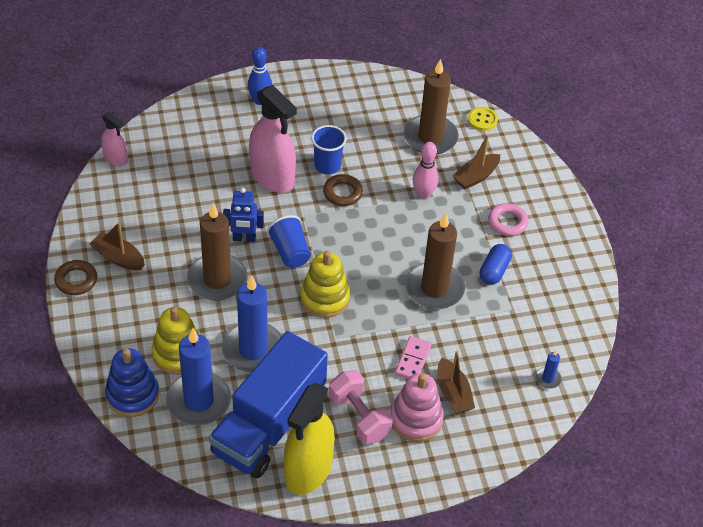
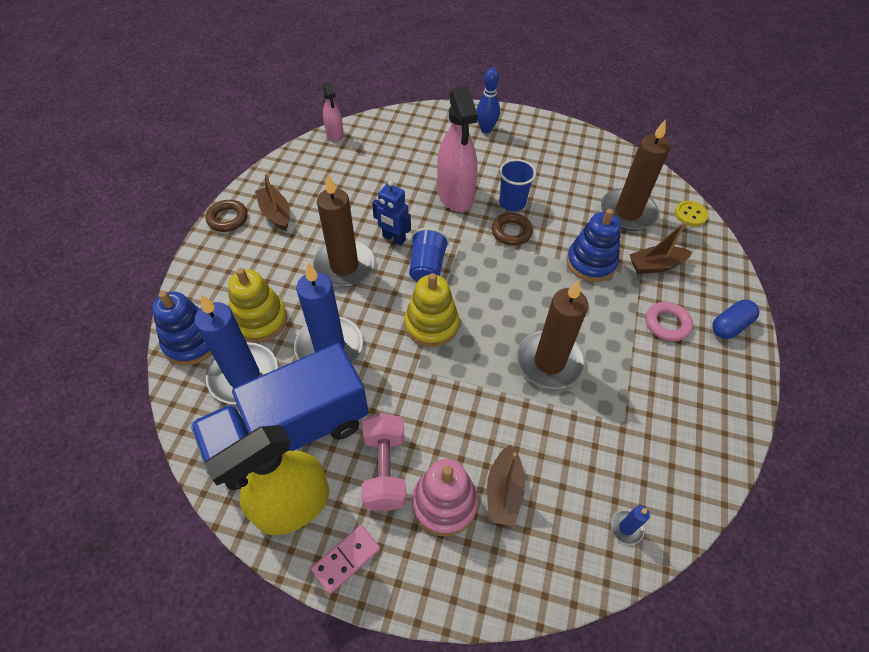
camera: 30 degrees right, 5 degrees up
pink domino [395,336,432,379] -> pink domino moved to [311,525,380,594]
pink bowling pin [413,142,439,200] -> blue stacking toy [567,209,621,282]
blue capsule [480,244,512,285] -> blue capsule moved to [712,300,759,339]

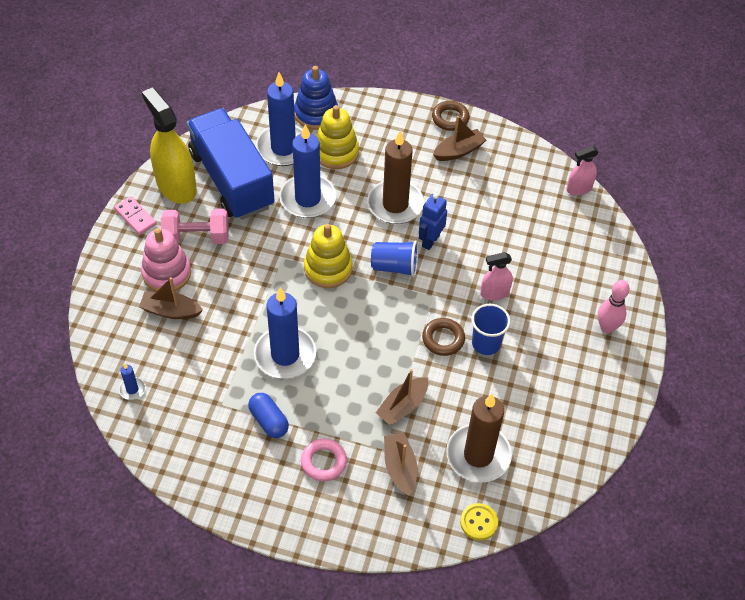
camera: 90 degrees right, 0 degrees up
pink spray bottle [437,86,478,212] -> pink spray bottle [481,252,513,300], size x0.52
blue bowling pin [476,68,500,133] -> pink bowling pin [598,280,630,333]
brown candle [516,280,588,389] -> blue candle [254,287,316,379]
blue stacking toy [567,209,621,282] -> brown boat [376,369,428,425]
blue capsule [712,300,759,339] -> blue capsule moved to [248,393,289,438]

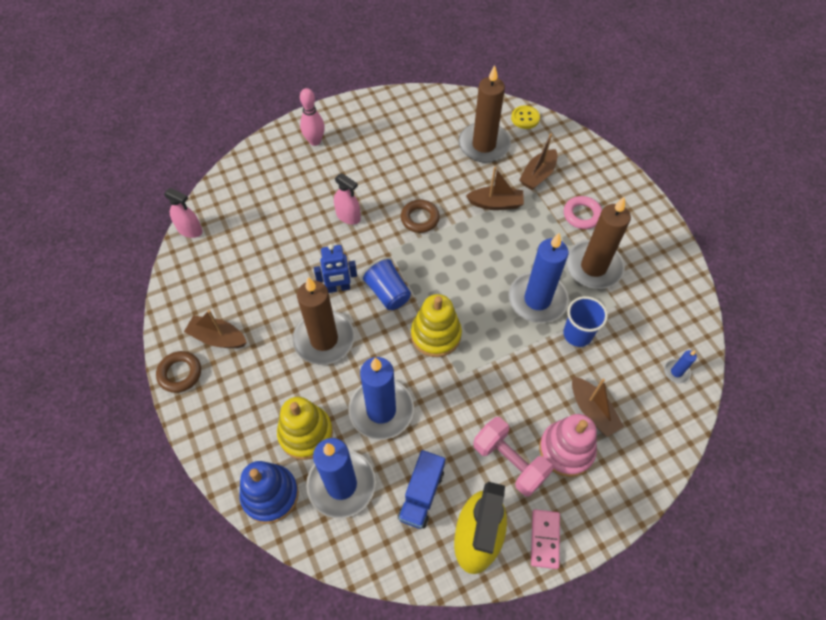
camera: 130 degrees left, 5 degrees up
blue truck [187,108,275,220] -> blue truck [398,450,445,529], size x0.48
blue capsule [248,393,289,438] -> brown candle [566,197,631,289]
blue cup [471,304,510,355] -> blue cup moved to [563,296,608,347]

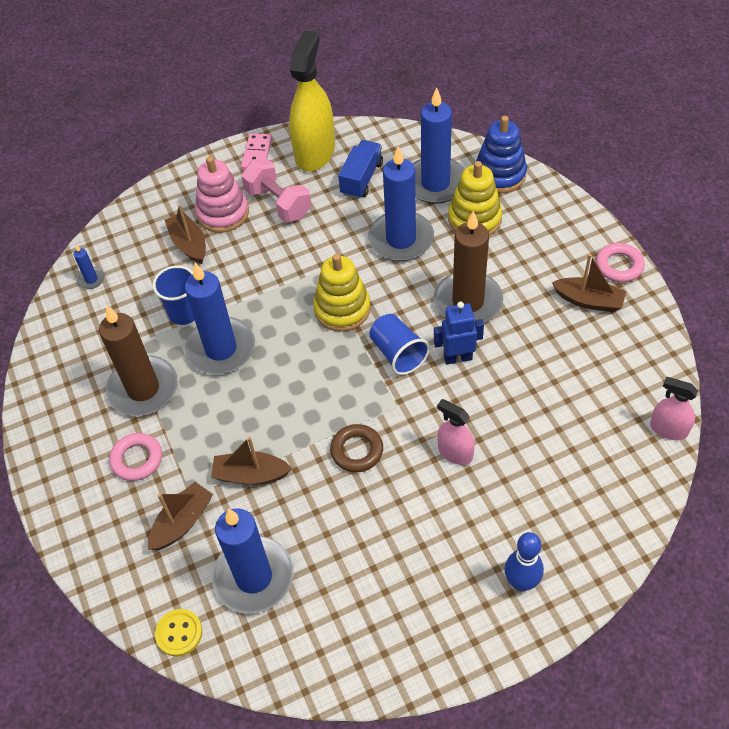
camera: 175 degrees left, 5 degrees down
brown ring [156,351,201,393] -> pink ring [596,243,645,282]
pink bowling pin [300,88,325,146] -> blue bowling pin [505,532,544,591]
brown candle [458,65,511,163] -> blue candle [212,508,294,614]

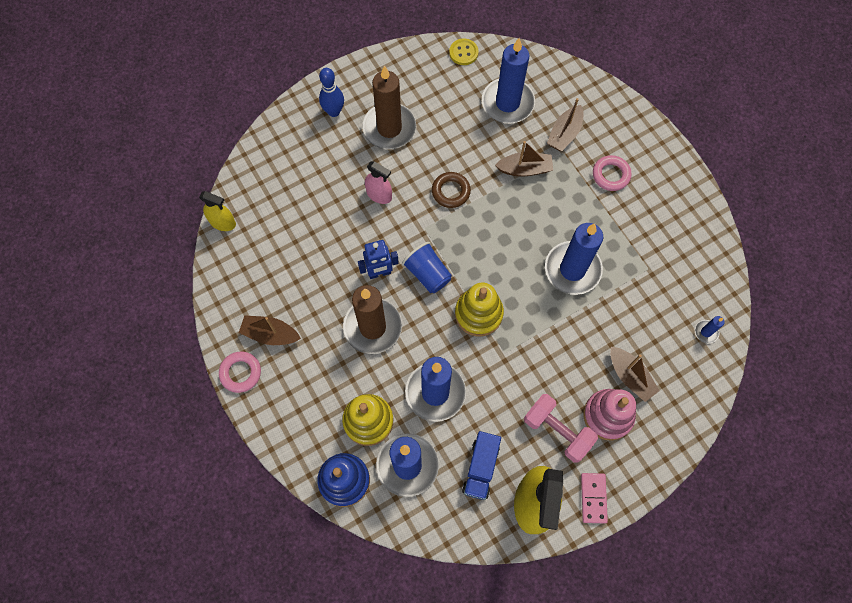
camera: 170 degrees right, 15 degrees up
brown candle [99,306,178,416] -> brown candle moved to [362,65,416,149]
blue cup [153,265,195,325] -> none
yellow button [155,609,202,657] -> yellow button moved to [449,39,478,65]
pink spray bottle [650,377,698,440] -> yellow spray bottle [199,191,236,231]

